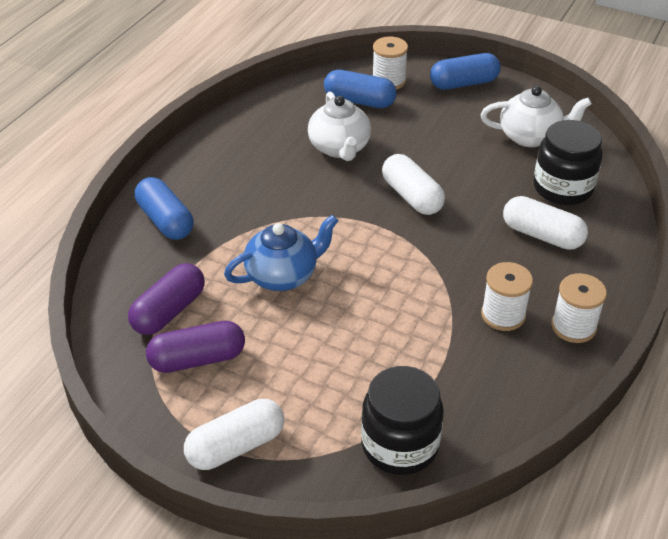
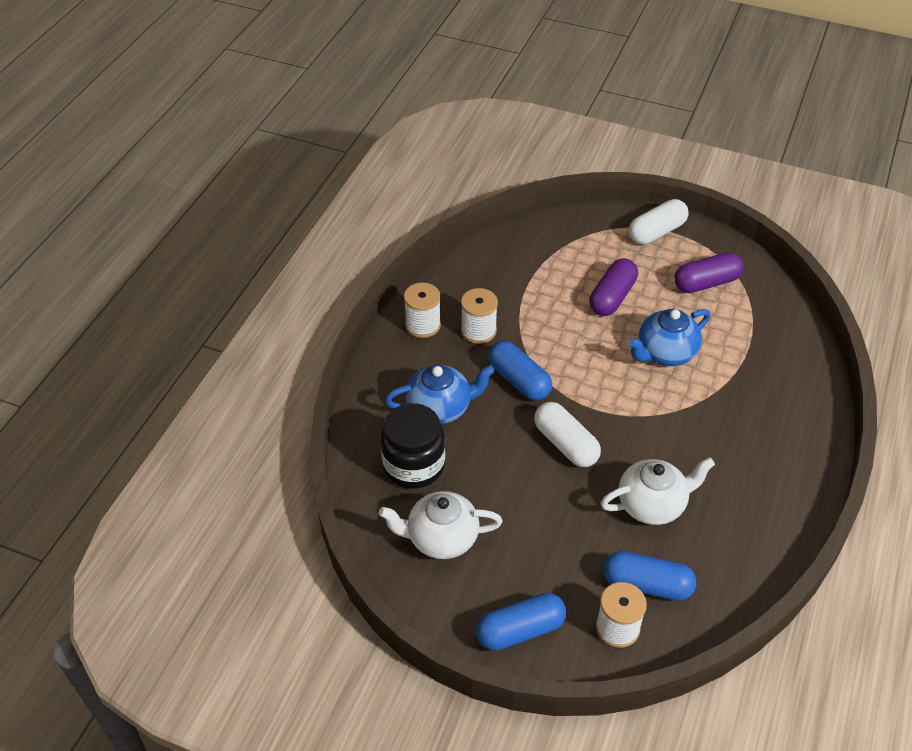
camera: 175 degrees right, 5 degrees up
purple capsule [128,263,205,335] -> purple capsule moved to [589,258,638,316]
blue capsule [135,177,194,240] -> blue capsule moved to [488,341,552,401]
white teapot [308,91,371,161] -> white teapot turned 90 degrees clockwise [600,457,715,525]
black jar [361,366,444,475] -> none
white capsule [503,196,588,250] -> blue teapot [385,365,495,424]

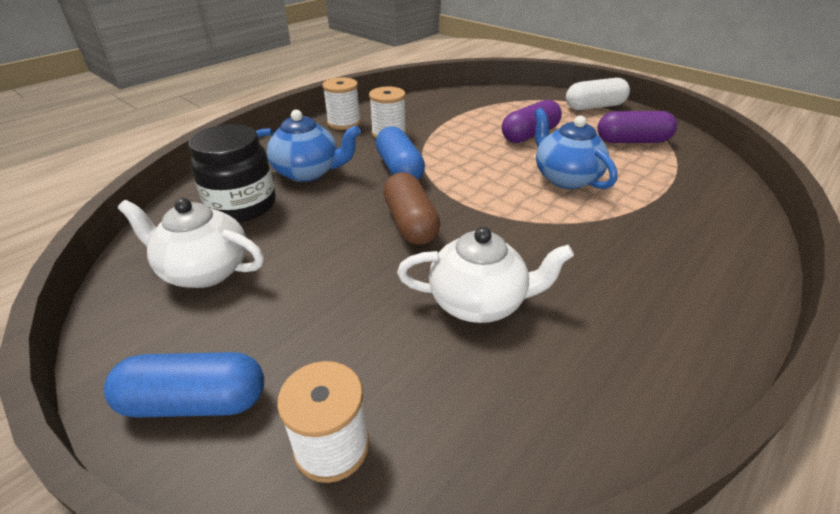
camera: 20 degrees right, 10 degrees down
white capsule [534,402,601,467] -> brown capsule [383,173,440,245]
blue capsule [603,551,696,601] -> none
blue teapot [628,309,711,366] -> blue teapot turned 75 degrees clockwise [534,108,618,189]

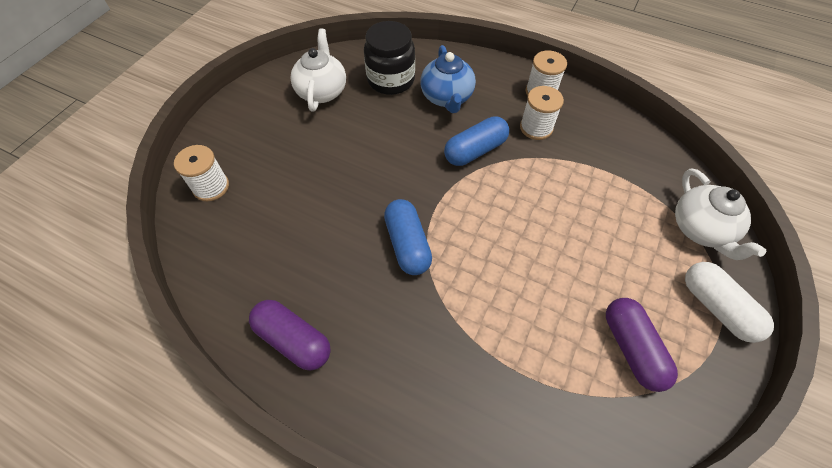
camera: 75 degrees right, 20 degrees up
blue capsule [104,352,264,418] -> blue capsule moved to [384,199,432,275]
brown capsule [383,173,440,245] -> none
white teapot [397,227,574,323] -> white teapot moved to [675,168,766,260]
purple capsule [502,100,562,143] -> purple capsule moved to [249,300,331,371]
blue teapot [534,108,618,189] -> none

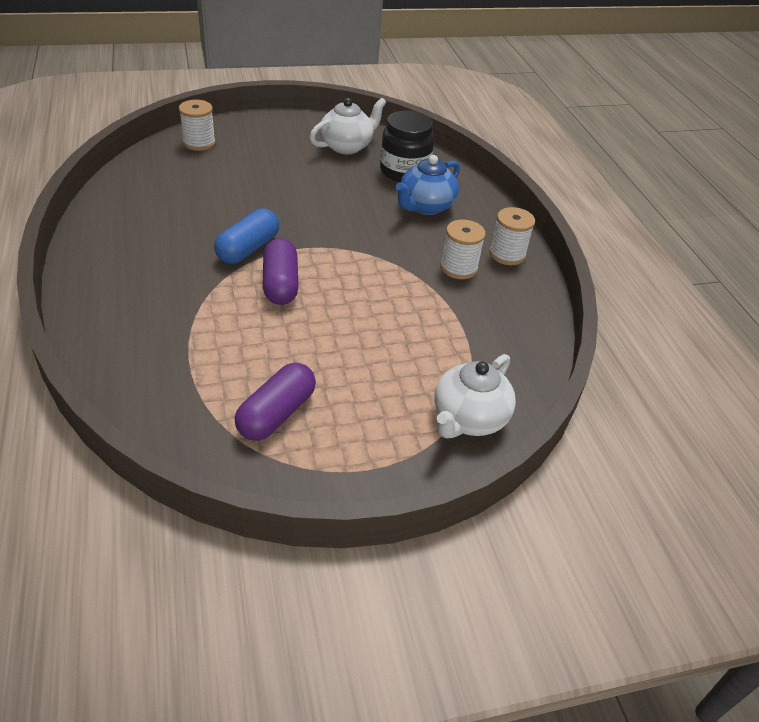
camera: 45 degrees right, 15 degrees down
purple capsule [249,300,331,371] -> purple capsule moved to [263,238,299,305]
blue capsule [444,116,509,166] -> none
white capsule [685,262,774,343] -> none

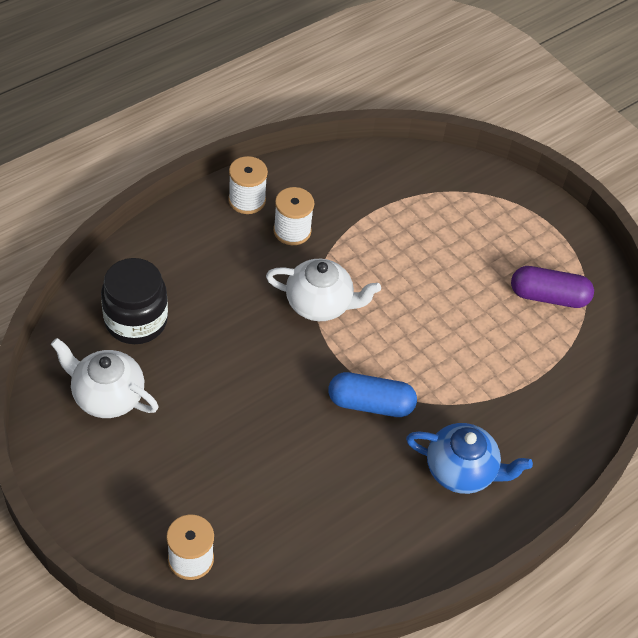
camera: 115 degrees left, 10 degrees up
purple capsule [263,238,299,305] -> none
blue teapot [396,155,460,215] -> blue teapot moved to [406,423,533,494]
white teapot [434,354,516,438] -> white teapot moved to [266,259,381,321]

